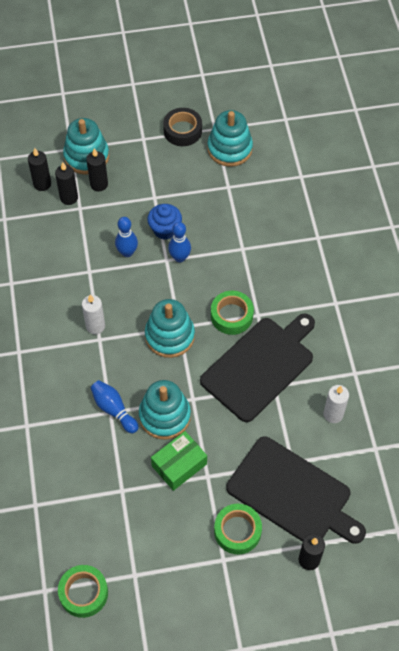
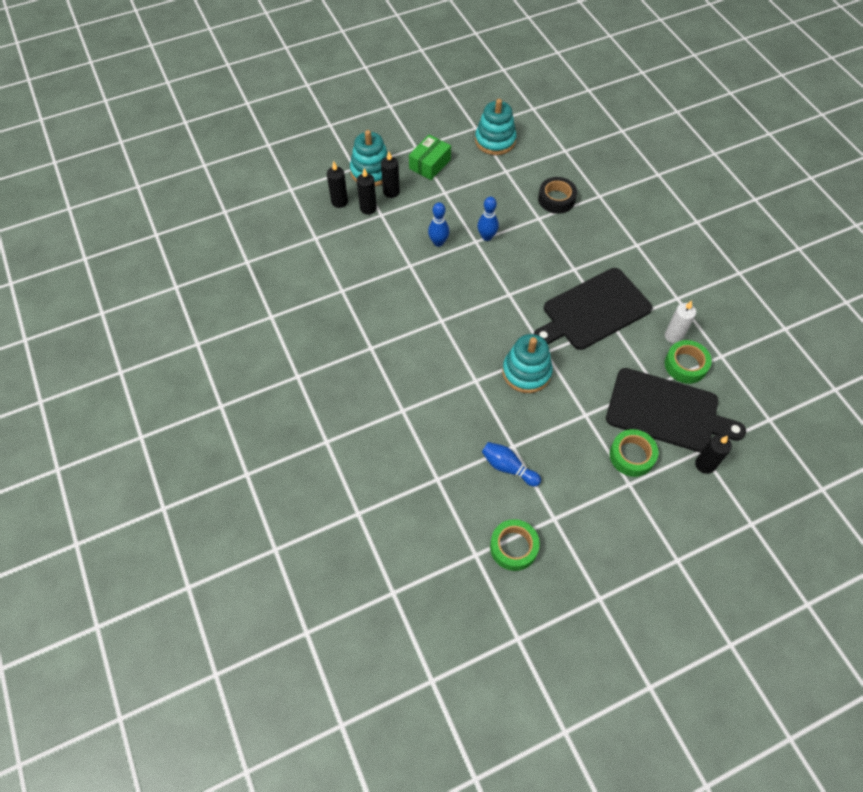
camera: 15 degrees left, 0 degrees up
white candle [82,295,105,334] -> none
blue bowling pin [91,380,139,433] -> blue bowling pin moved to [482,442,541,487]
turquoise stacking toy [145,299,195,358] -> none
blue cupcake [147,204,182,240] -> none
green box [151,431,207,491] -> green box moved to [409,135,451,180]
black tape [163,108,202,146] -> black tape moved to [538,177,577,214]
black cutting board [200,313,315,422] -> black cutting board turned 150 degrees counterclockwise [534,268,652,350]
green tape [211,291,254,335] -> green tape moved to [665,340,712,384]

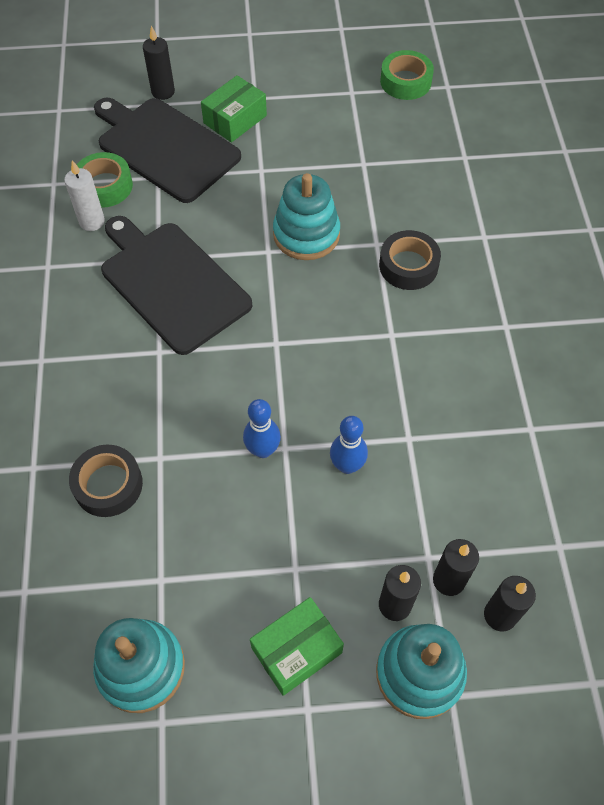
camera: 160 degrees left, 0 degrees up
blue bowling pin [482,442,541,487] -> none
black cutting board [534,268,652,350] -> black cutting board turned 120 degrees counterclockwise [101,216,252,355]
green tape [609,429,658,477] -> green box [201,75,267,142]
none -> black tape [379,230,441,290]

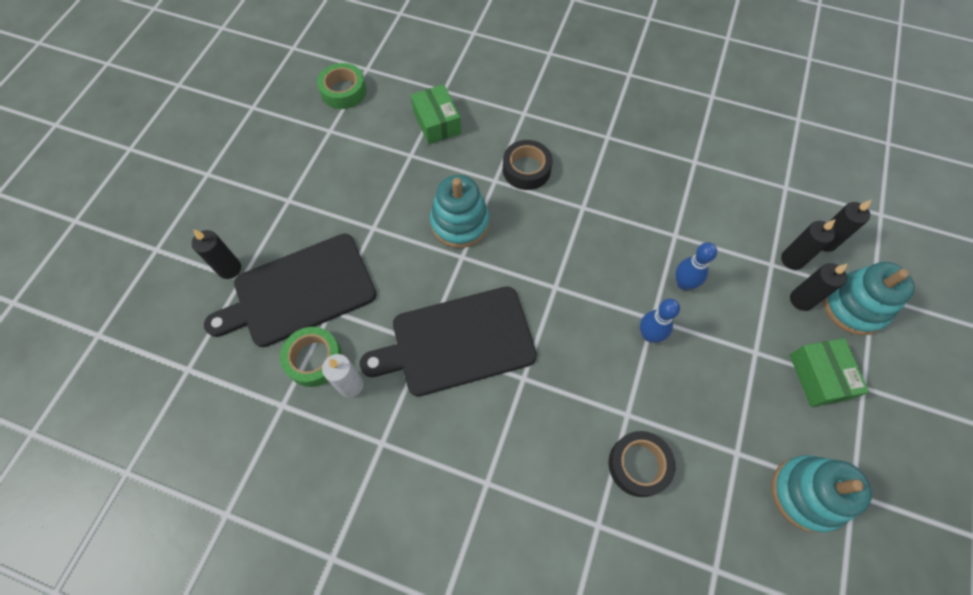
camera: 65 degrees left, 5 degrees up
green box [201,75,267,142] -> green box moved to [411,84,461,144]

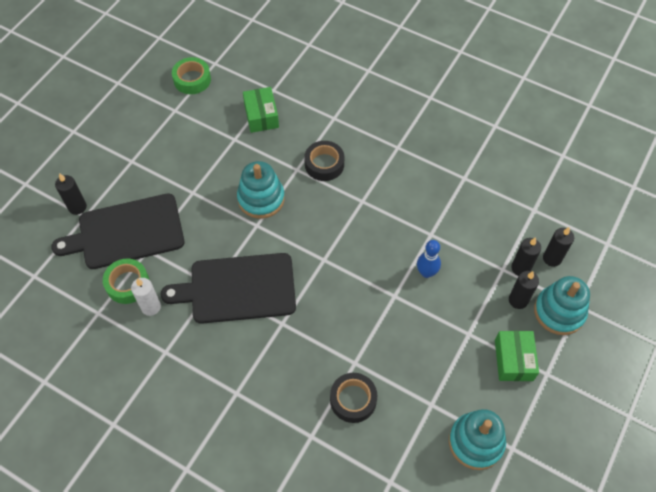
camera: 10 degrees right, 5 degrees down
blue bowling pin [640,299,680,342] -> none

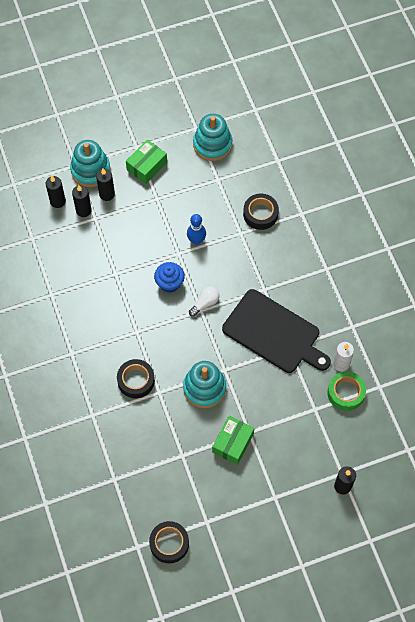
camera: 140 degrees left, 5 degrees up
black cutting board [51,193,184,269] -> none
green tape [172,57,211,94] -> black tape [149,521,189,563]
green box [243,87,279,133] -> green box moved to [212,416,254,465]
blue bowling pin [417,240,441,278] -> blue bowling pin moved to [187,214,206,245]
none -> blue cupcake [154,262,185,293]
none -> white light bulb [189,286,220,317]

